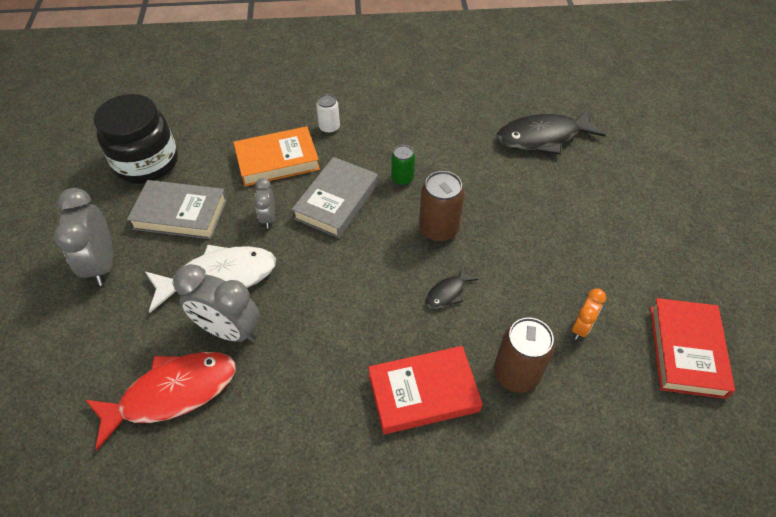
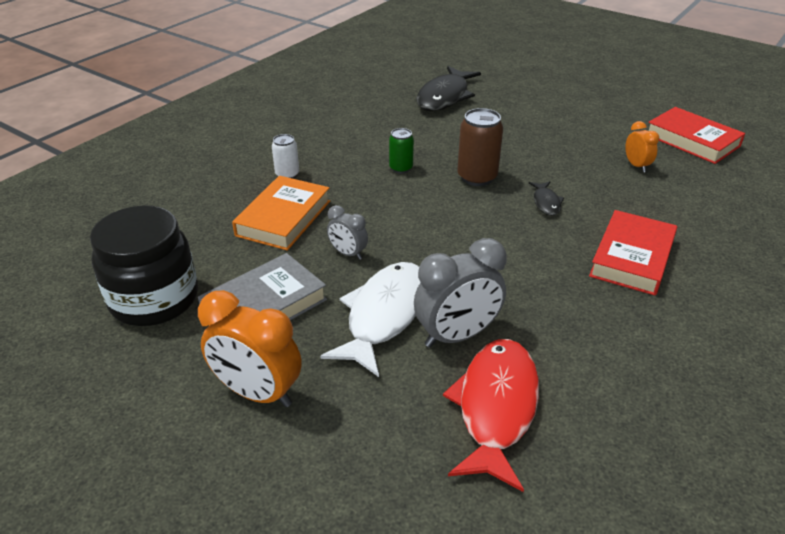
camera: 50 degrees left, 15 degrees down
grey clock [54,188,113,286] -> orange clock [198,290,302,407]
grey book [292,157,378,238] -> none
brown can [494,317,555,393] -> none

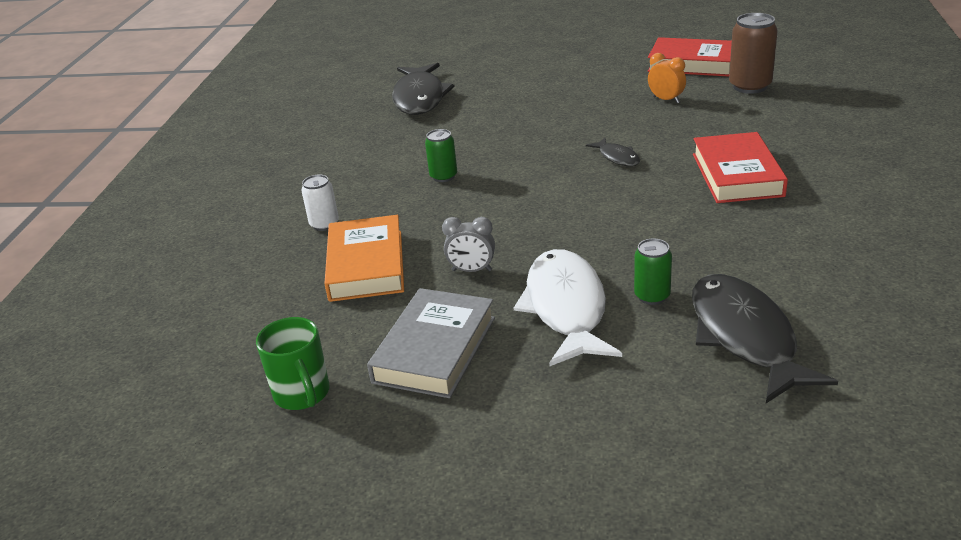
camera: 25 degrees left, 5 degrees down
black jar [90,206,198,326] -> green mug [256,317,329,410]
orange clock [198,290,302,407] -> none
grey clock [414,238,507,348] -> green can [634,238,672,305]
red fish [443,339,539,492] -> black fish [692,274,838,403]
brown can [457,108,503,186] -> brown can moved to [729,13,778,94]

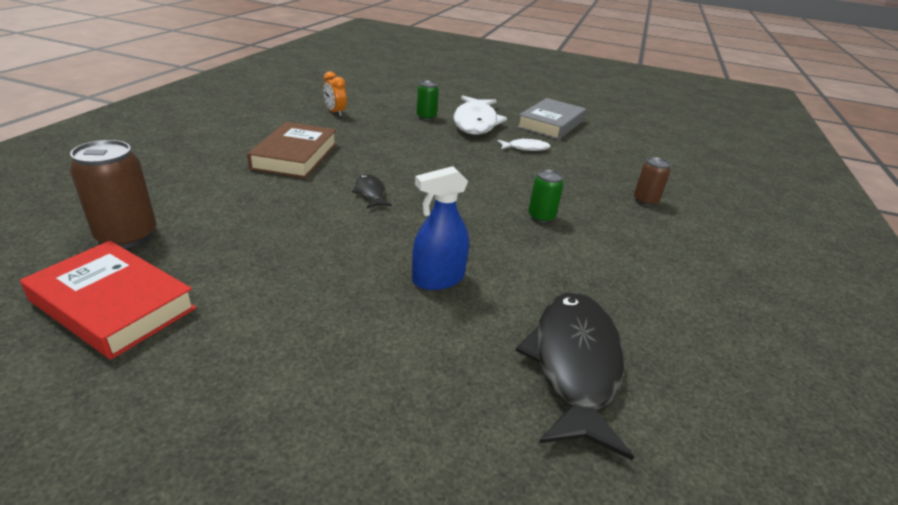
camera: 175 degrees left, 0 degrees up
green mug [256,317,329,410] -> none
white can [301,175,339,231] -> brown can [634,157,671,206]
orange book [324,215,404,302] -> none
grey clock [442,217,495,272] -> white fish [498,138,551,151]
orange clock [648,53,686,103] -> orange clock moved to [324,71,347,117]
black fish [692,274,838,403] -> none
red book [693,132,788,203] -> brown book [247,122,337,178]
none -> blue spray bottle [412,166,469,290]

